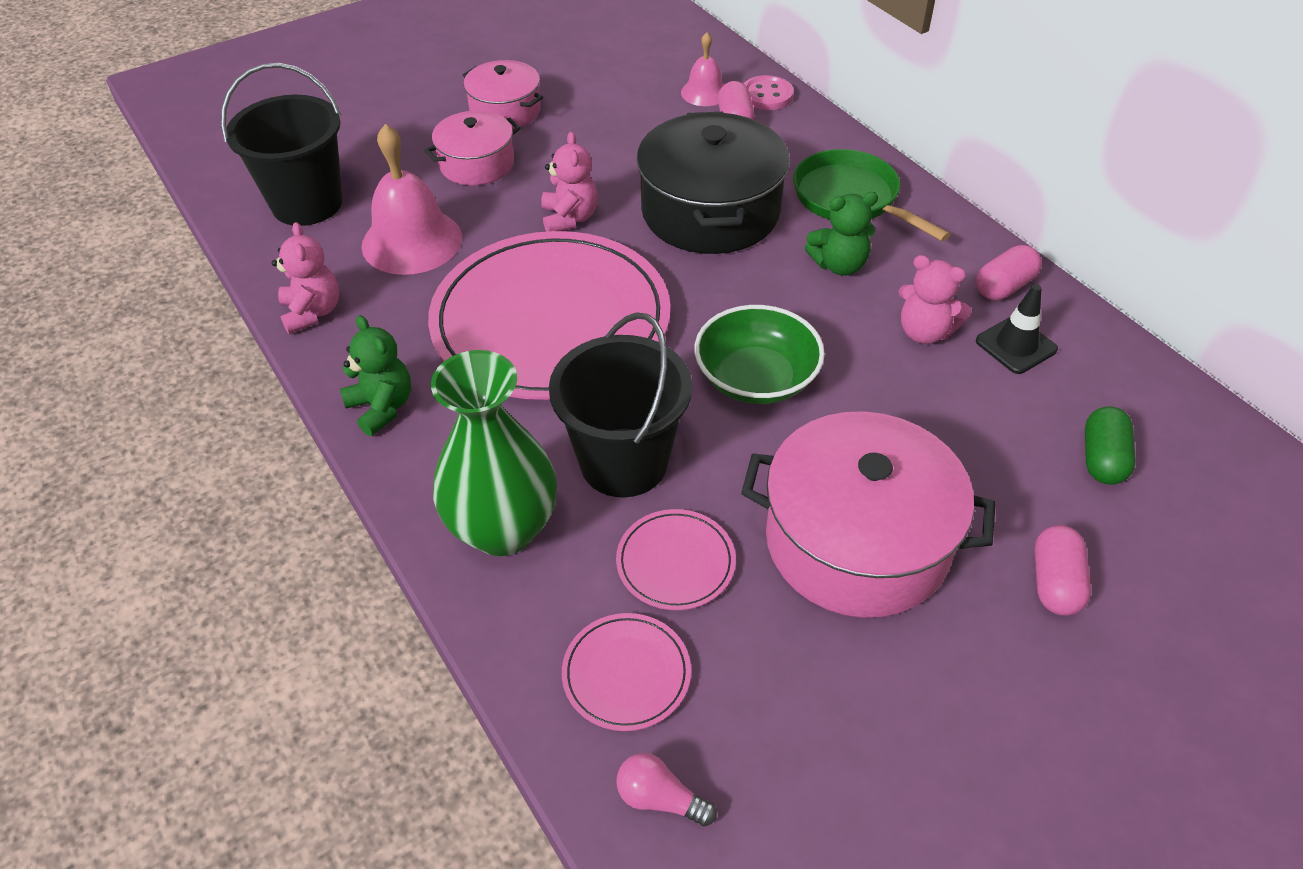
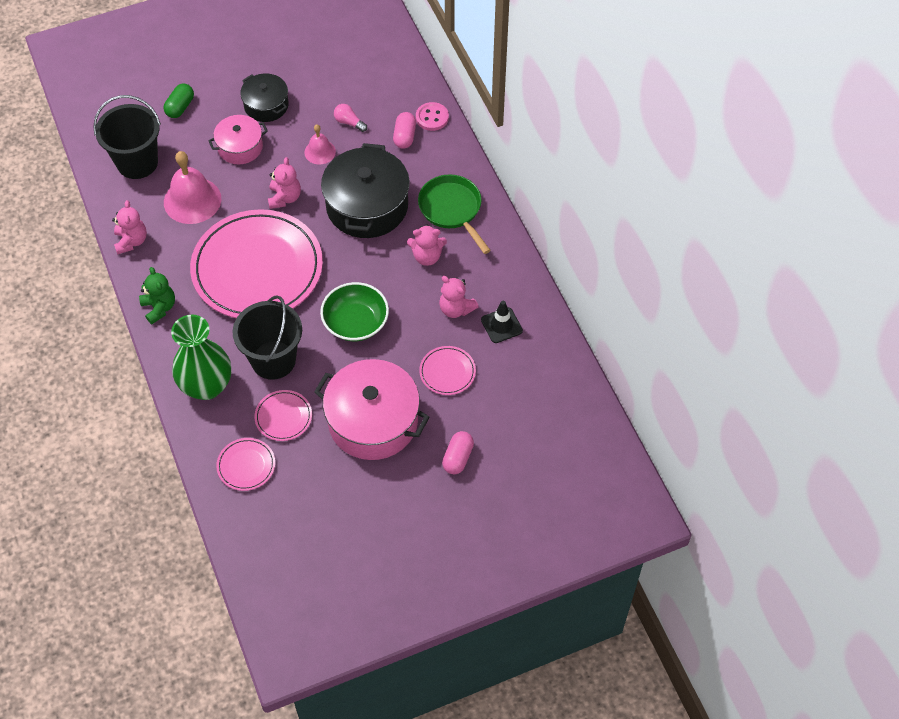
camera: 10 degrees right, 10 degrees up
pink pot [463,60,543,129] -> black pot [240,73,289,122]
pink light bulb [616,753,717,827] -> pink light bulb moved to [334,104,367,132]
pink bell [681,32,724,106] -> pink bell moved to [304,124,336,165]
green teddy bear [805,192,878,276] -> pink teddy bear [407,224,447,266]
pink capsule [976,245,1042,300] -> none
green capsule [1085,406,1136,485] -> green capsule moved to [164,84,194,118]
none -> pink plate [419,346,476,395]

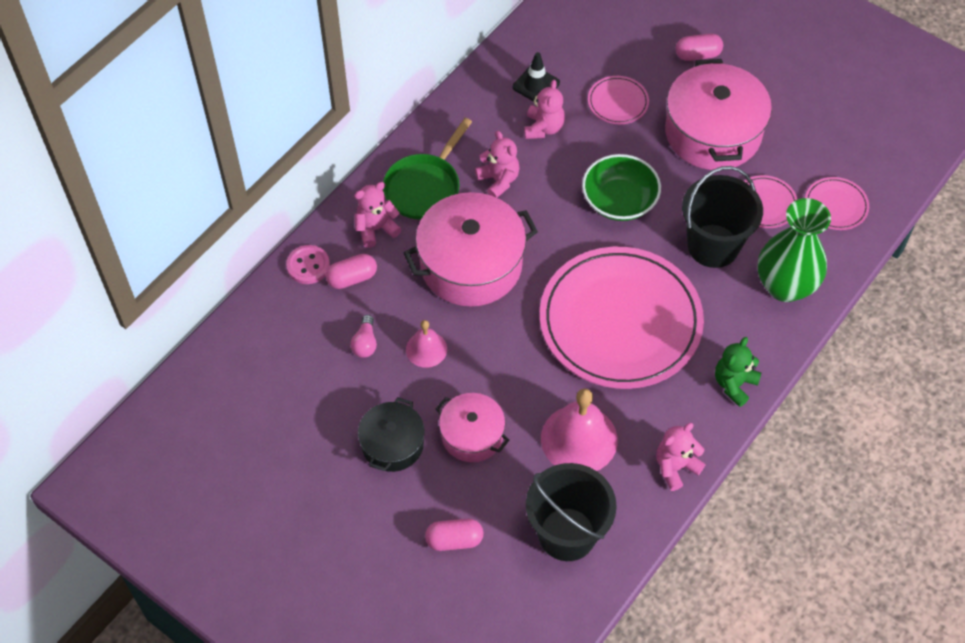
camera: 120 degrees left, 0 degrees up
green capsule [164,84,194,118] -> pink capsule [425,519,483,551]
pink teddy bear [268,157,301,209] -> pink teddy bear moved to [354,182,402,248]
black pot [321,143,410,238] -> pink pot [404,192,538,306]

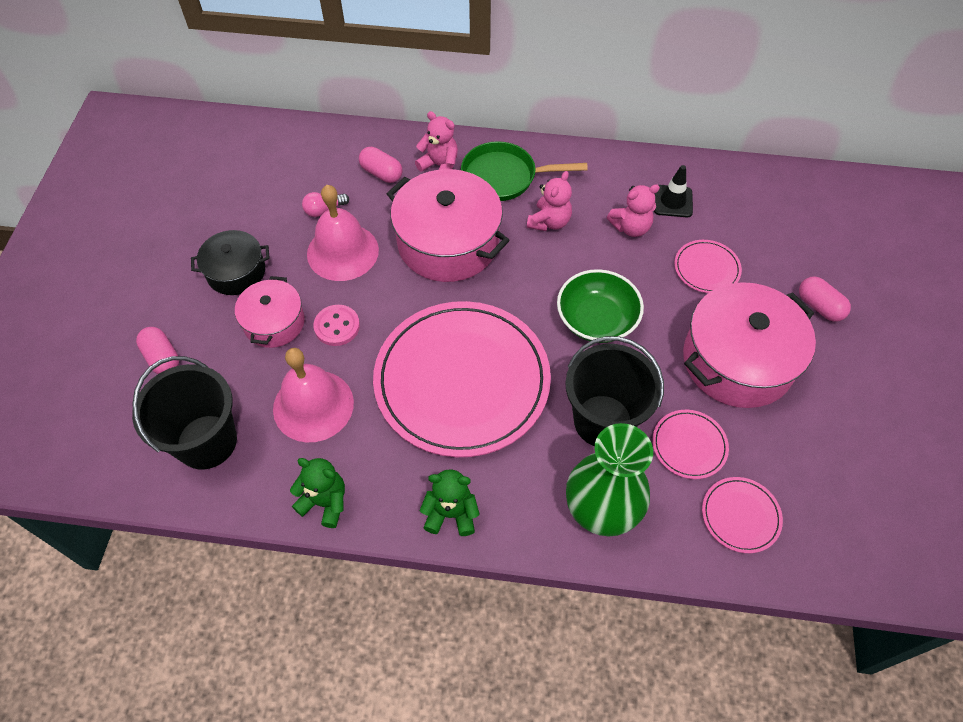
camera: 60 degrees right, 0 degrees up
pink button [286,245,330,284] -> pink button moved to [313,305,360,346]
pink bell [406,320,447,368] -> pink bell [307,185,379,281], size x1.79
pink teddy bear [656,423,706,491] -> green teddy bear [290,458,345,528]

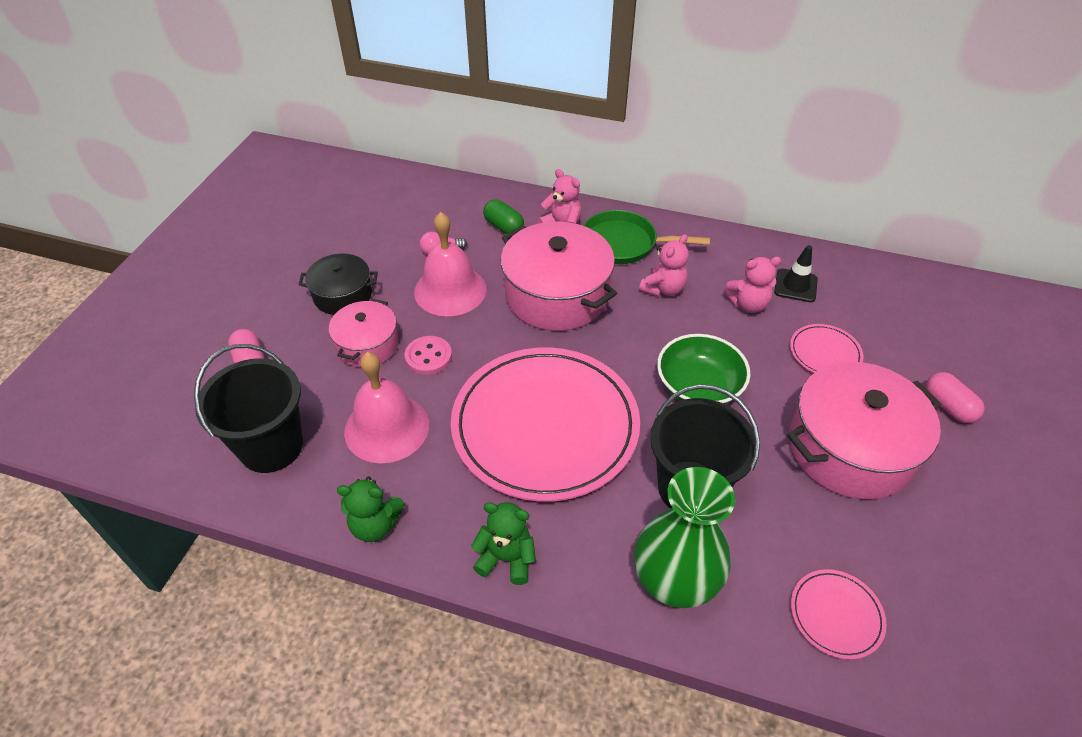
camera: 10 degrees right, 10 degrees down
green teddy bear [290,458,345,528] -> green teddy bear turned 150 degrees clockwise [337,477,405,542]
pink capsule [359,147,402,183] -> green capsule [483,199,524,234]
pink plate [652,410,729,479] -> none

